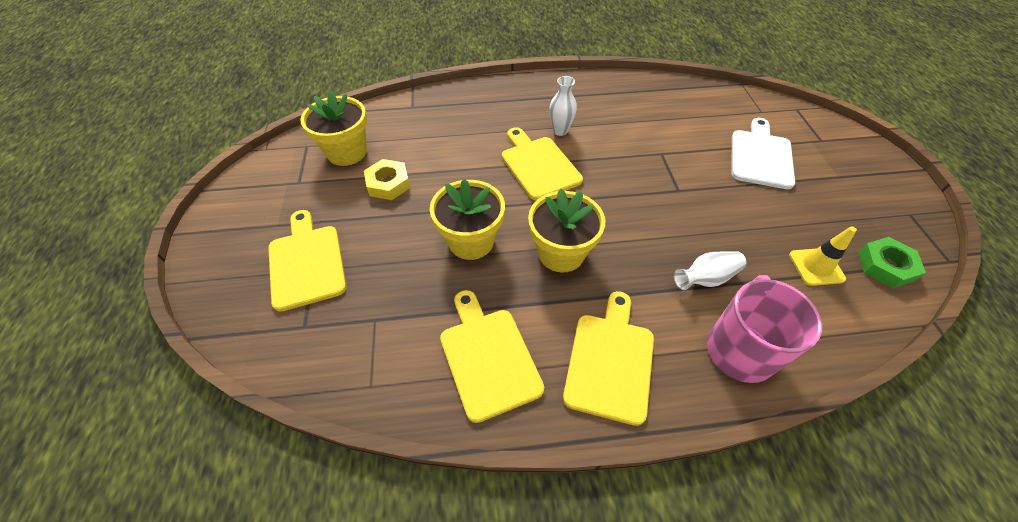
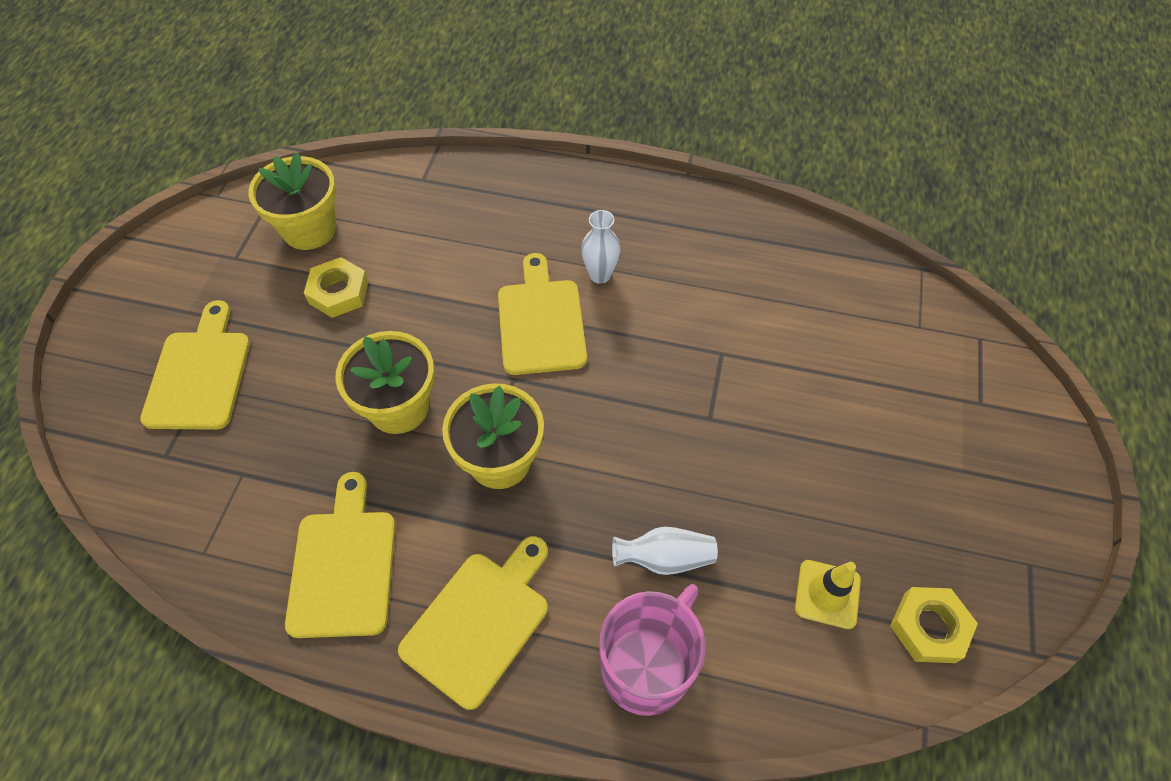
camera: 20 degrees right, 5 degrees up
white cutting board [732,118,795,189] -> none
green nut [858,237,926,288] -> yellow nut [890,587,978,663]

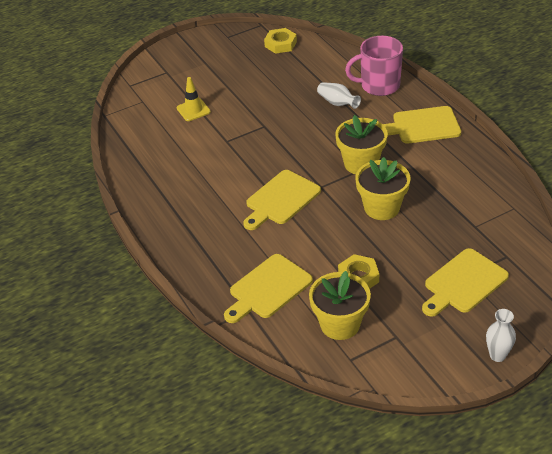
camera: 130 degrees left, 15 degrees down
yellow cutting board [285,472,395,638] -> yellow cutting board moved to [224,254,313,323]
white vase [581,210,621,284] -> white vase moved to [486,309,516,362]
yellow traffic cone [795,560,861,629] -> yellow traffic cone moved to [177,77,211,121]

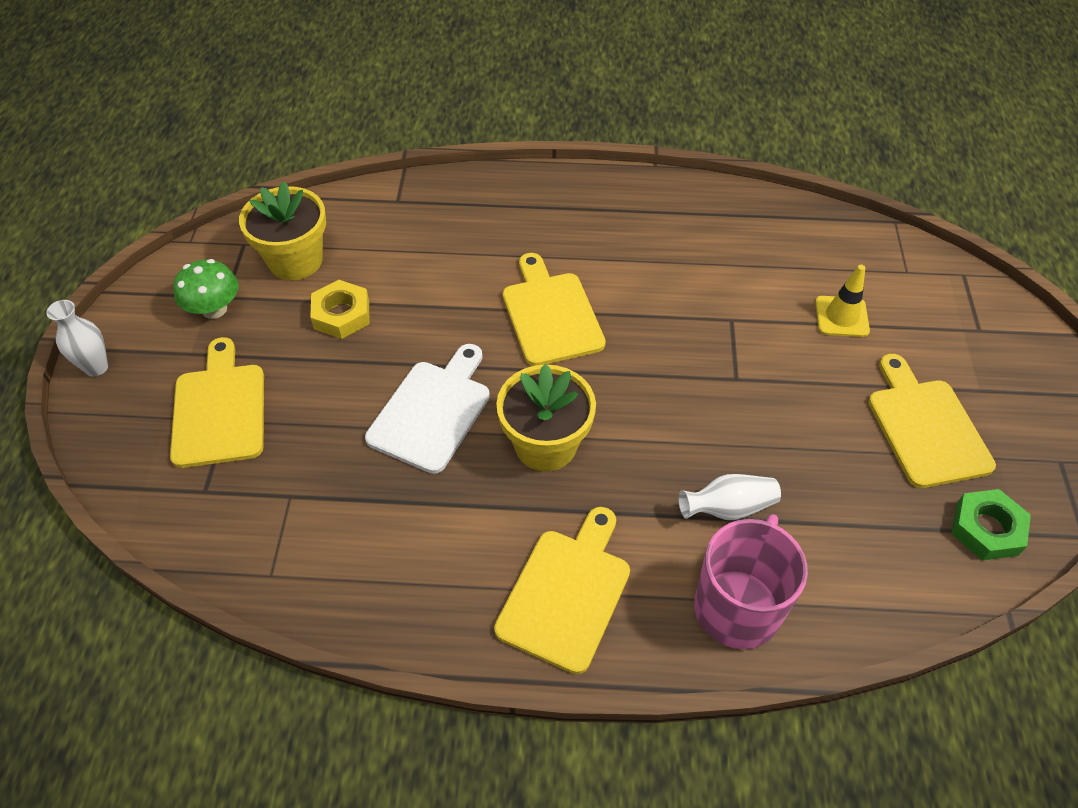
camera: 120 degrees right, 10 degrees up
yellow cutting board [224,254,313,323] -> yellow cutting board moved to [868,354,996,488]
yellow nut [264,28,297,54] -> green nut [951,489,1031,561]
yellow flower pot [355,157,411,220] -> white cutting board [365,344,490,474]
none -> green mushroom [173,259,238,319]

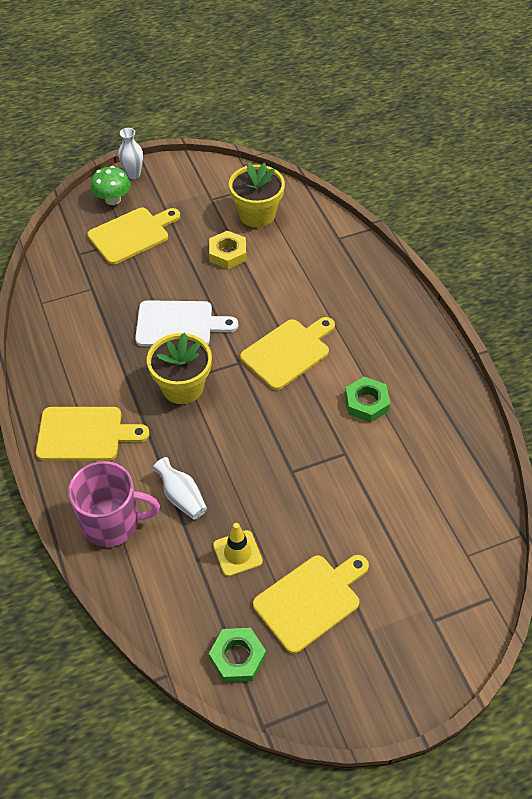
camera: 65 degrees right, 0 degrees up
green mushroom [173,259,238,319] -> green mushroom moved to [91,166,131,205]
yellow traffic cone [815,265,870,337] -> yellow traffic cone moved to [213,523,263,576]
none -> green nut [345,376,390,423]

